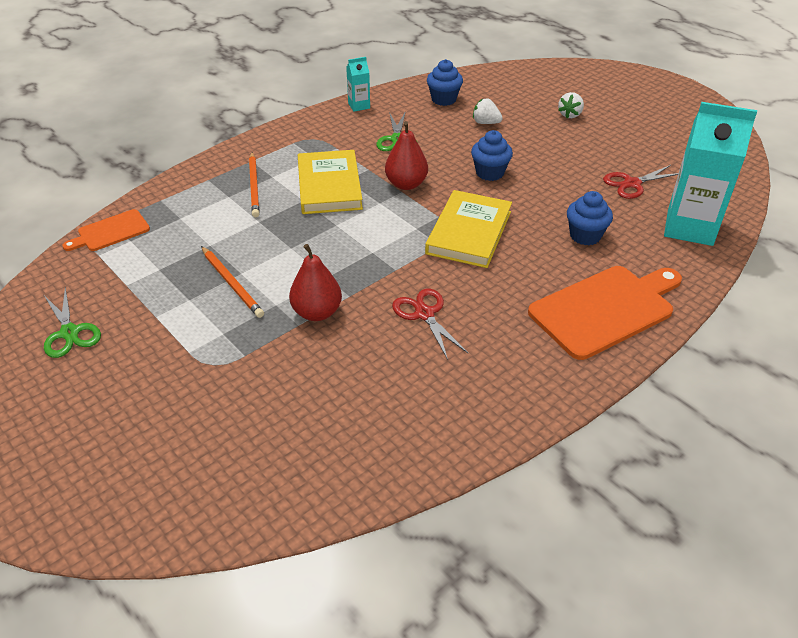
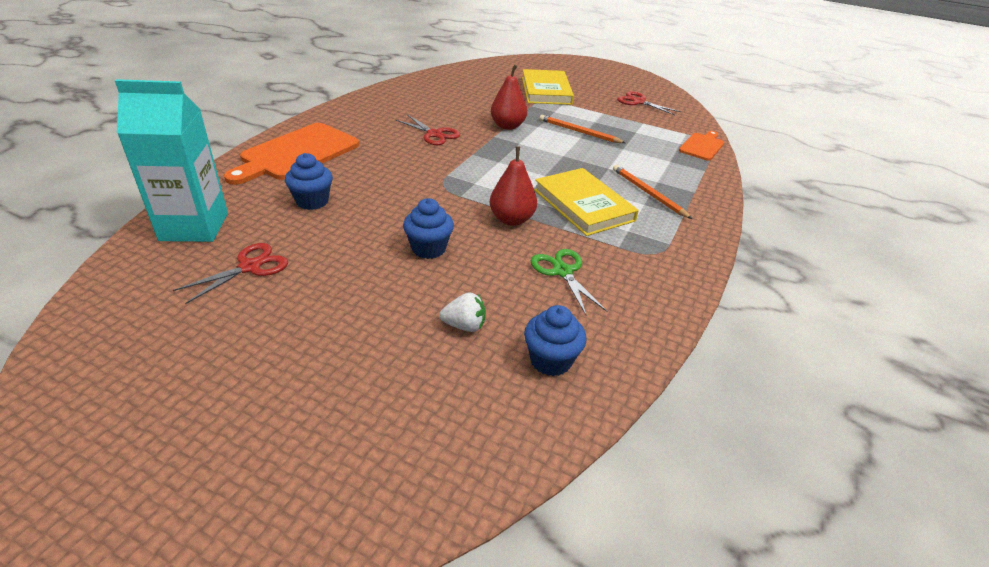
camera: 155 degrees right, 5 degrees down
green scissors [44,287,101,358] -> red scissors [617,91,681,115]
turquoise carton [346,57,370,112] -> none
yellow book [425,190,512,268] -> yellow book moved to [522,69,574,105]
white strawberry [558,92,584,118] -> none

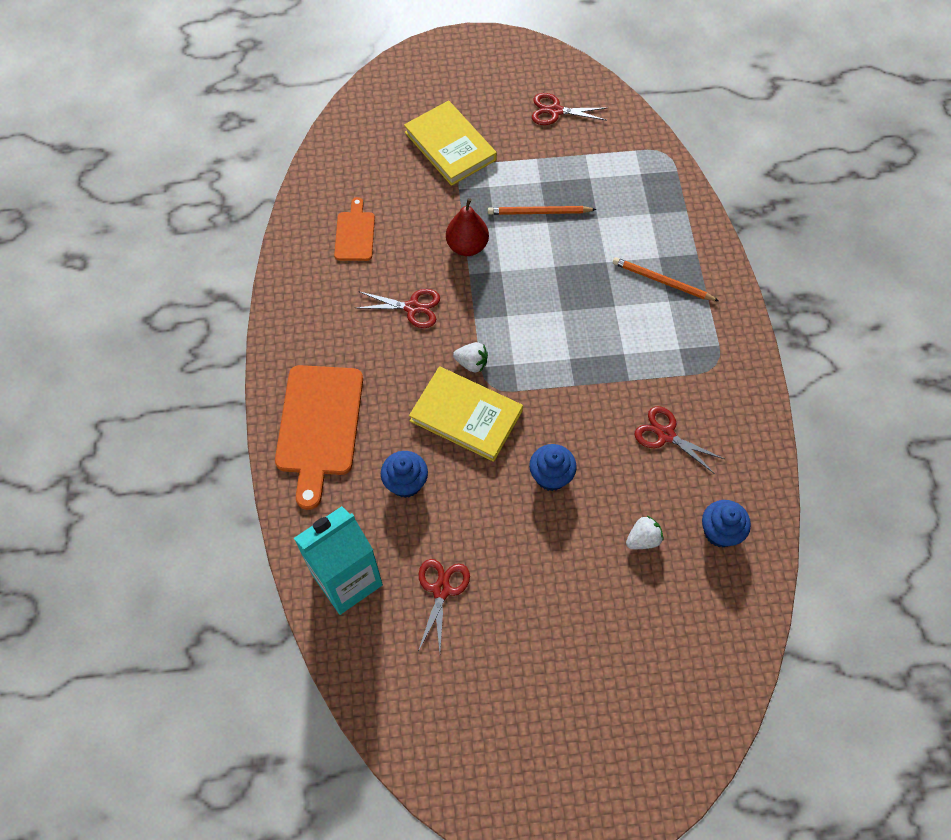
camera: 30 degrees left, 25 degrees up
red pear [490,147,537,226] -> none
green scissors [530,249,607,315] -> red scissors [635,406,724,474]
yellow book [534,168,639,236] -> yellow book moved to [409,366,523,462]
orange cutting board [679,131,724,161] -> orange cutting board moved to [334,197,375,261]
none -> white strawberry [453,342,488,373]

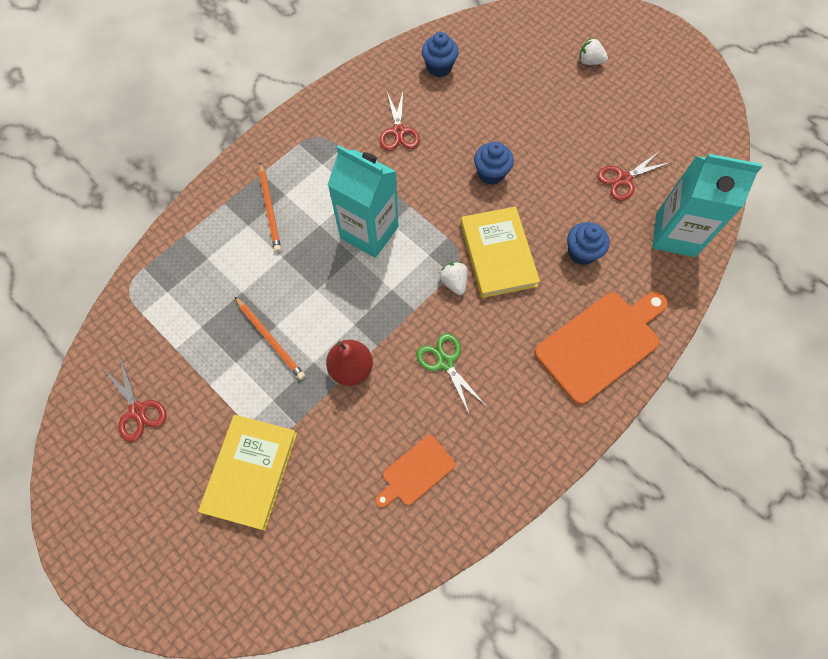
camera: 130 degrees left, 5 degrees up
red scissors [356,289,440,328] -> green scissors [416,333,485,416]
white strawberry [626,516,663,549] -> white strawberry moved to [579,38,608,65]
none -> turquoise carton [328,145,399,258]

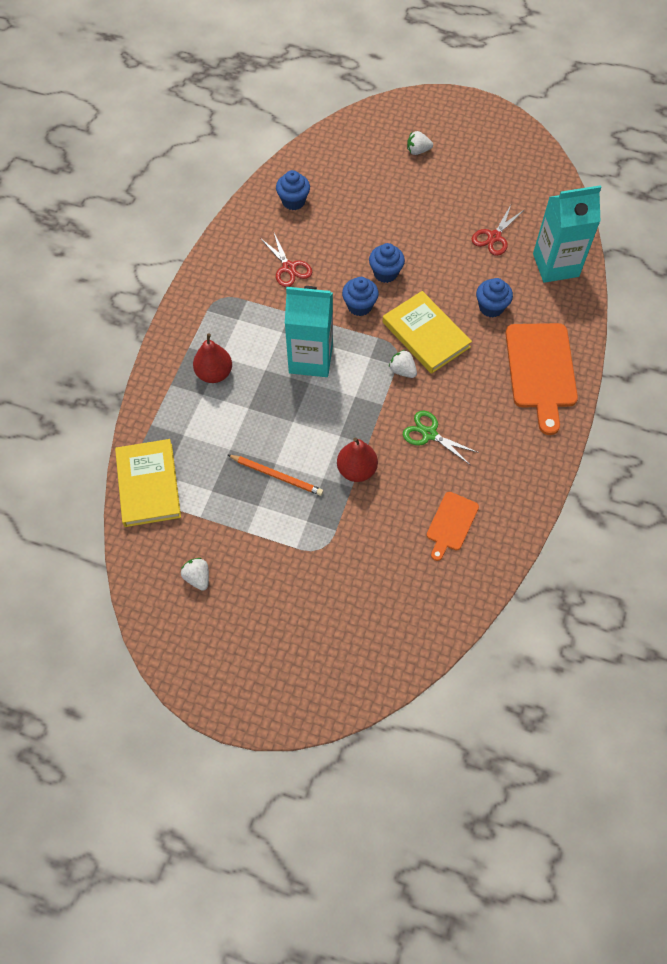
camera: 25 degrees left, 5 degrees down
red scissors [103,357,167,442] -> white strawberry [181,558,209,591]
yellow book [198,415,297,530] -> yellow book moved to [115,439,181,527]
orange pencil [259,162,281,252] -> red pear [193,333,232,383]
orange cutting board [535,292,668,404] -> orange cutting board turned 150 degrees clockwise [505,323,578,435]
none -> blue cupcake [342,277,379,316]

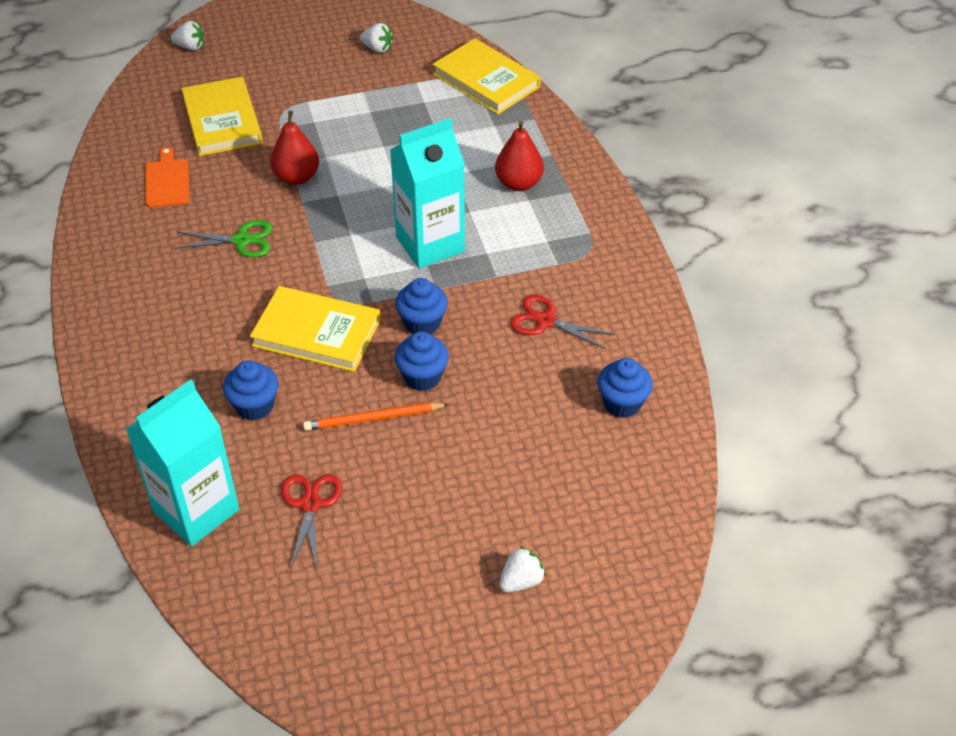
camera: 145 degrees right, 15 degrees down
orange pencil [228,455,323,496] -> orange pencil moved to [303,402,449,431]
white strawberry [389,349,417,378] -> white strawberry moved to [171,21,204,51]
orange cutting board [505,323,578,435] -> none
none -> yellow book [182,77,263,156]

